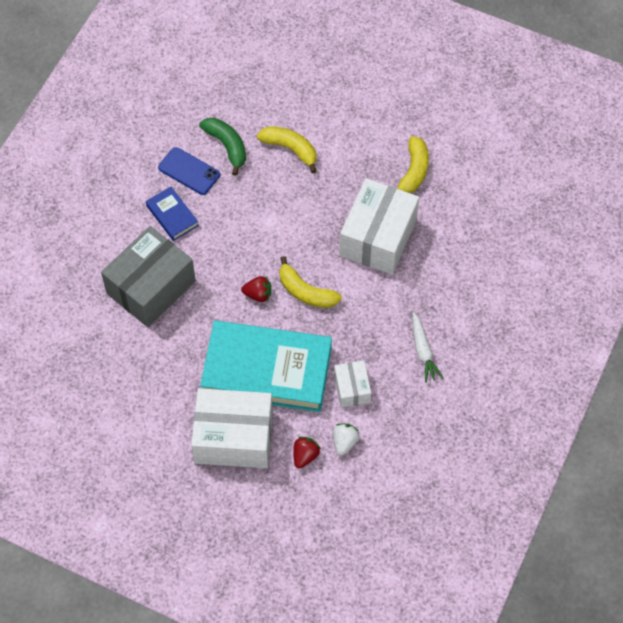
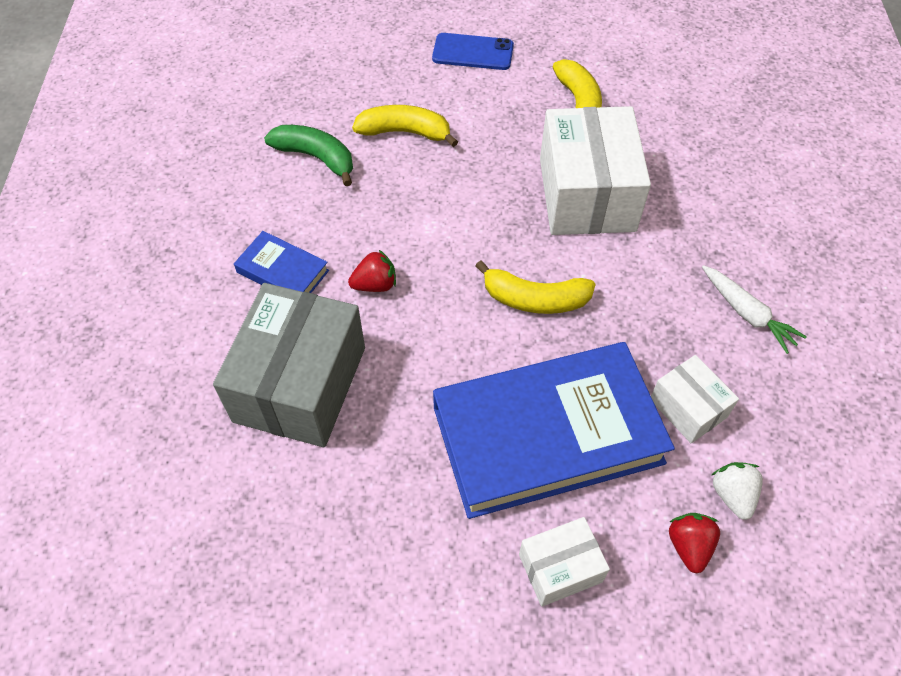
camera: 25 degrees left, 5 degrees down
blue phone [158,147,220,195] -> blue phone moved to [432,33,514,70]
white box [191,388,273,468] -> white box [519,517,610,607], size x0.51
turquoise book [200,321,332,412] -> blue book [433,342,675,519]
red strawberry [241,276,271,302] -> red strawberry moved to [348,250,396,292]

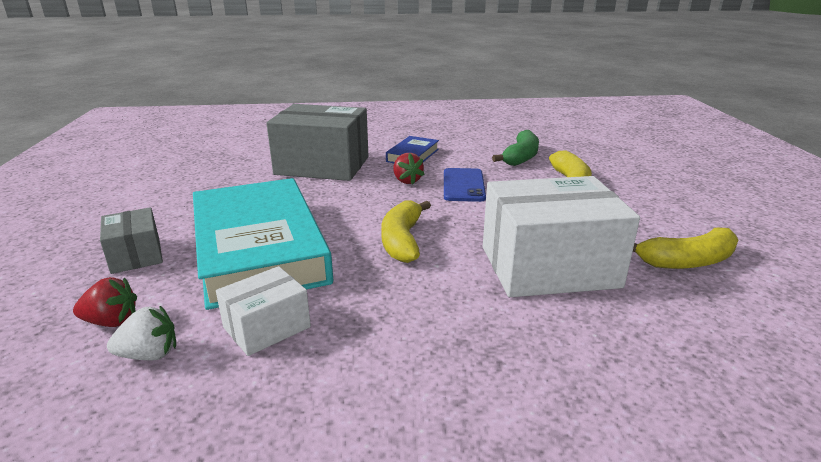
camera: 85 degrees right, 30 degrees down
blue phone [432,33,514,70] -> blue phone moved to [444,168,486,202]
blue book [433,342,675,519] -> turquoise book [193,178,333,310]
white box [519,517,610,607] -> grey box [100,207,163,274]
white carrot [702,265,807,354] -> none

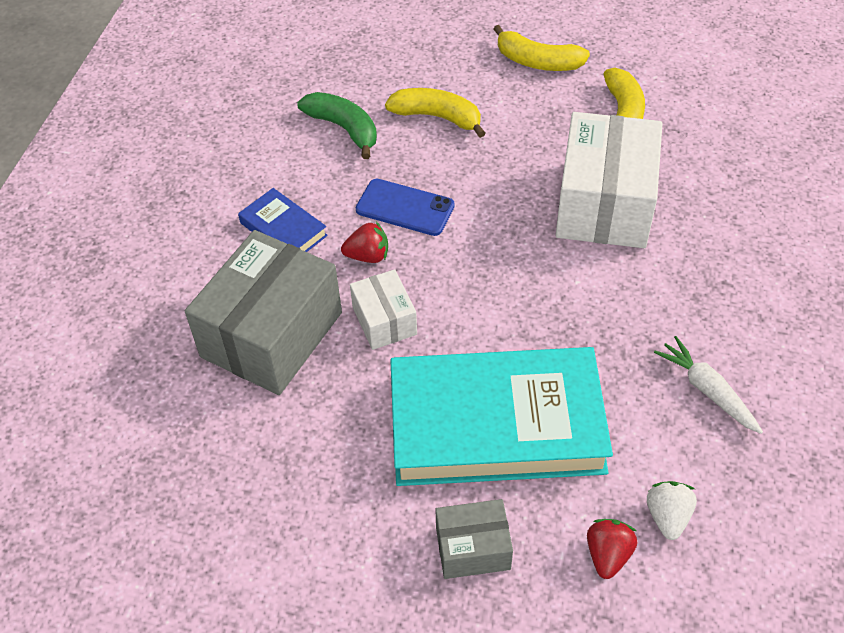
camera: 70 degrees left, 25 degrees up
white box [216,266,311,356] -> white box moved to [350,269,417,350]
yellow banana [381,200,431,263] -> yellow banana moved to [494,25,590,71]
none -> white carrot [654,336,763,434]

